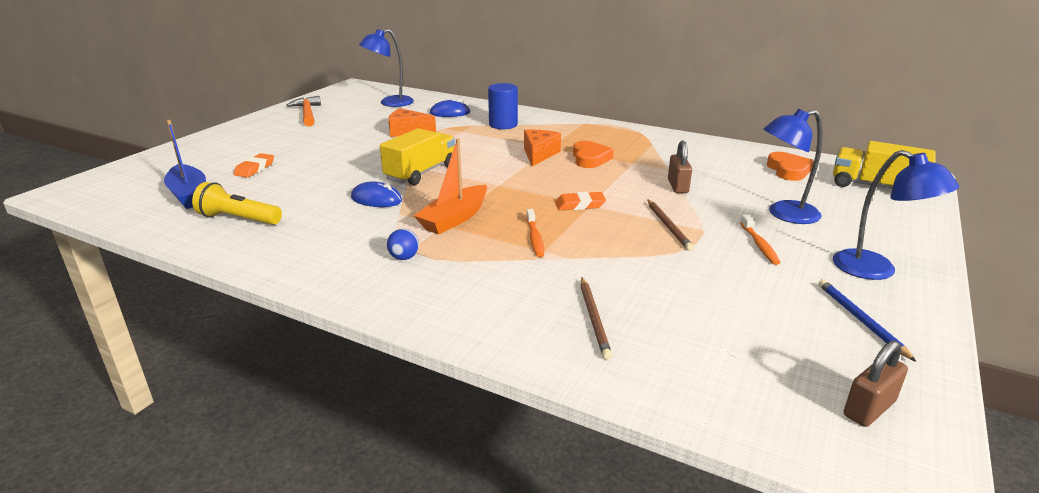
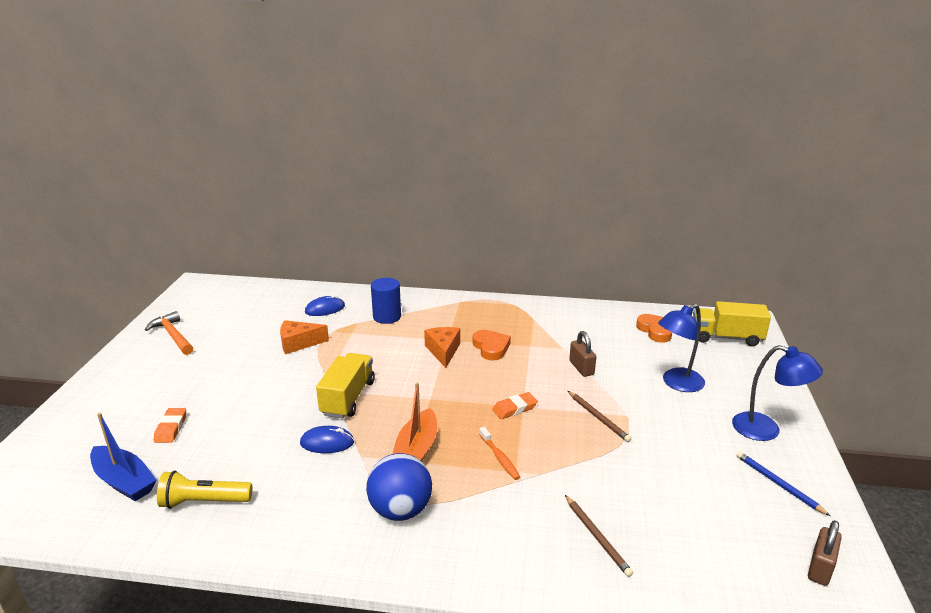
camera: 20 degrees left, 0 degrees up
blue lamp [359,29,414,107] -> none
blue ball [387,229,419,260] -> blue ball [366,453,432,521], size x2.20
orange toothbrush [740,215,781,265] -> none

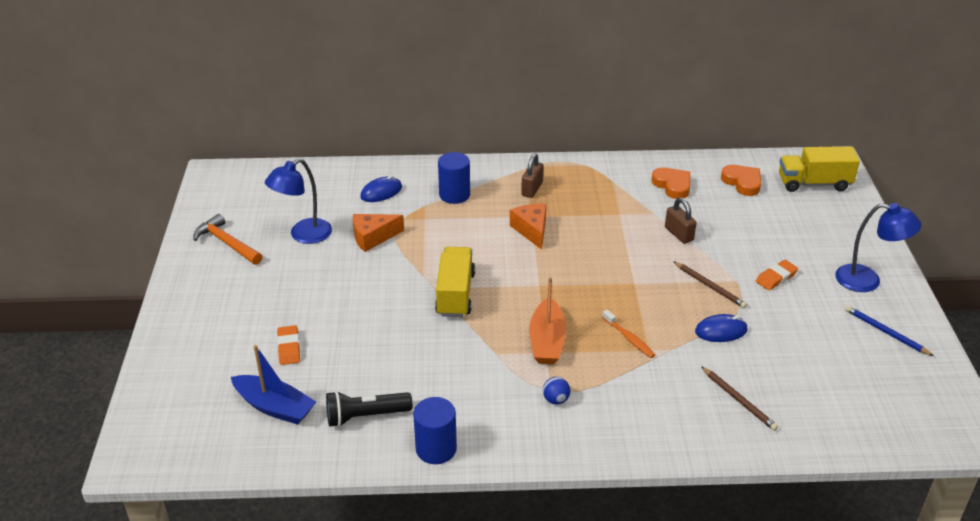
camera: 10 degrees left, 10 degrees up
yellow flashlight [157,471,252,509] -> black flashlight [326,391,412,427]
blue mouse [300,426,354,453] -> blue mouse moved to [695,314,748,342]
blue ball [366,453,432,521] -> blue ball [543,377,570,405], size x0.45
orange heart [473,330,511,360] -> orange heart moved to [652,167,690,199]
orange eraser [492,392,538,419] -> orange eraser moved to [756,260,798,290]
blue lamp [658,304,705,392] -> blue lamp moved to [265,158,332,244]
brown padlock [808,520,842,586] -> brown padlock moved to [521,154,544,198]
none -> blue cylinder [413,397,457,464]

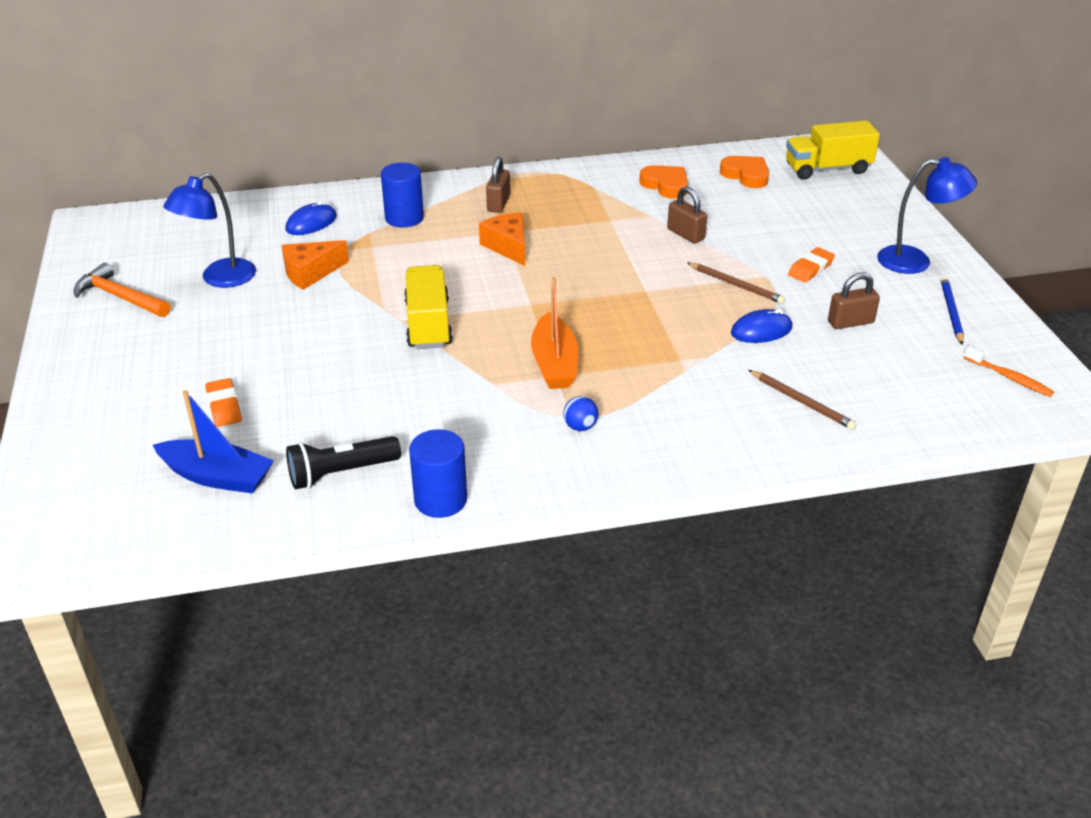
camera: 10 degrees left, 0 degrees up
orange toothbrush [602,310,655,358] -> orange toothbrush moved to [963,346,1054,397]
blue pencil [845,306,934,356] -> blue pencil turned 60 degrees clockwise [941,277,964,345]
none -> brown padlock [828,272,880,329]

